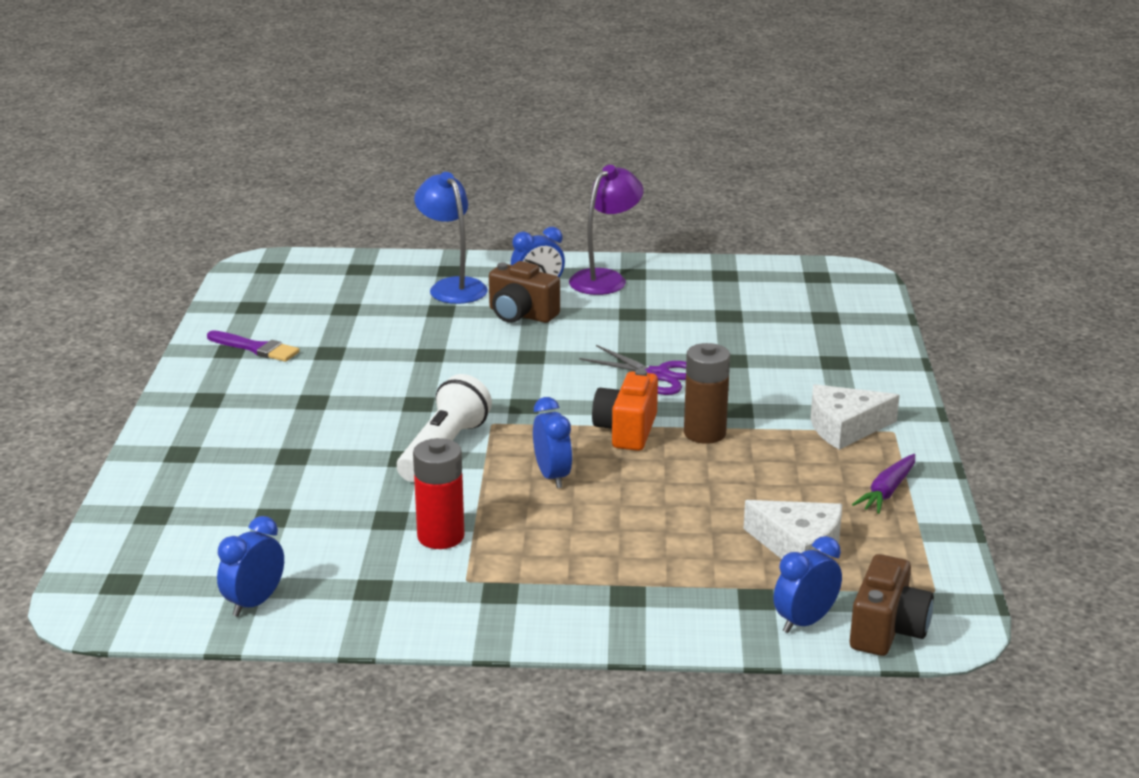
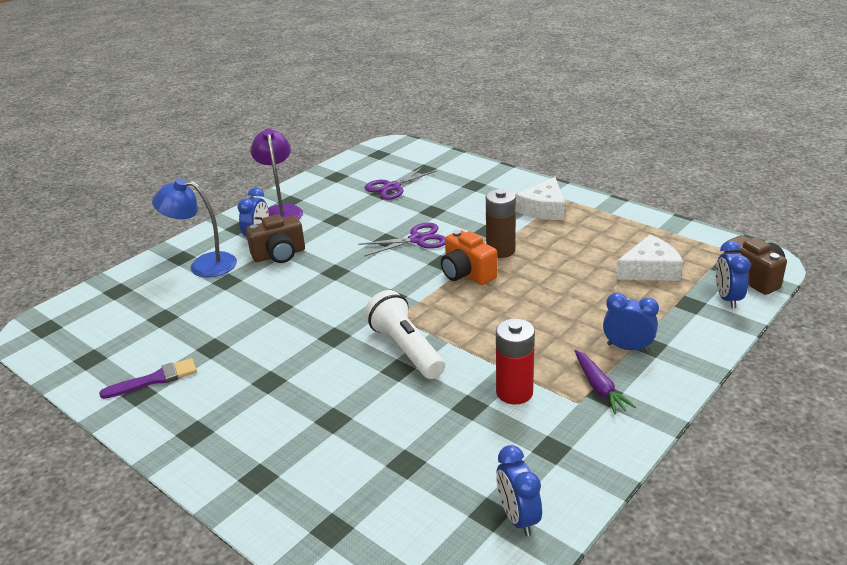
camera: 50 degrees left, 5 degrees up
blue clock [533,397,573,488] -> blue clock moved to [603,293,659,352]
purple carrot [852,454,915,514] -> purple carrot moved to [575,350,636,414]
none -> purple scissors [364,166,436,200]

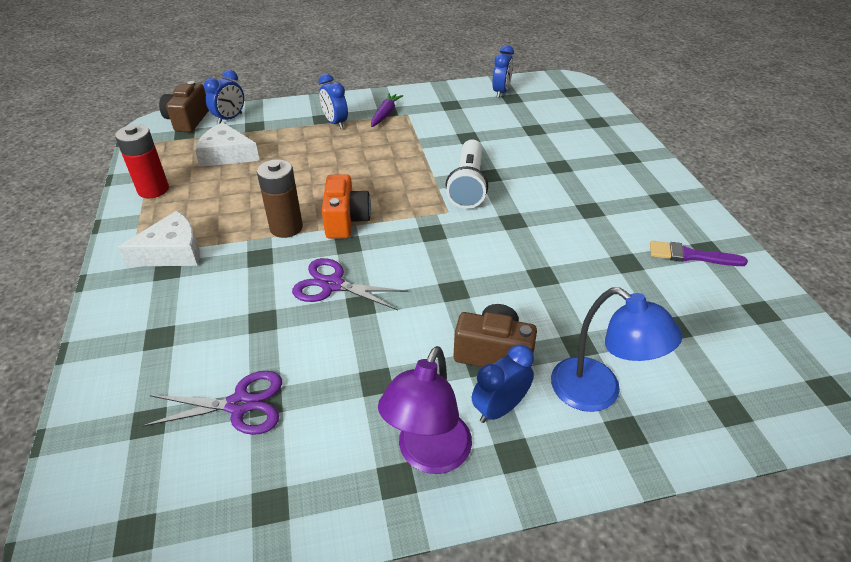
camera: 145 degrees left, 10 degrees up
red battery [496,318,535,405] -> red battery moved to [115,124,169,198]

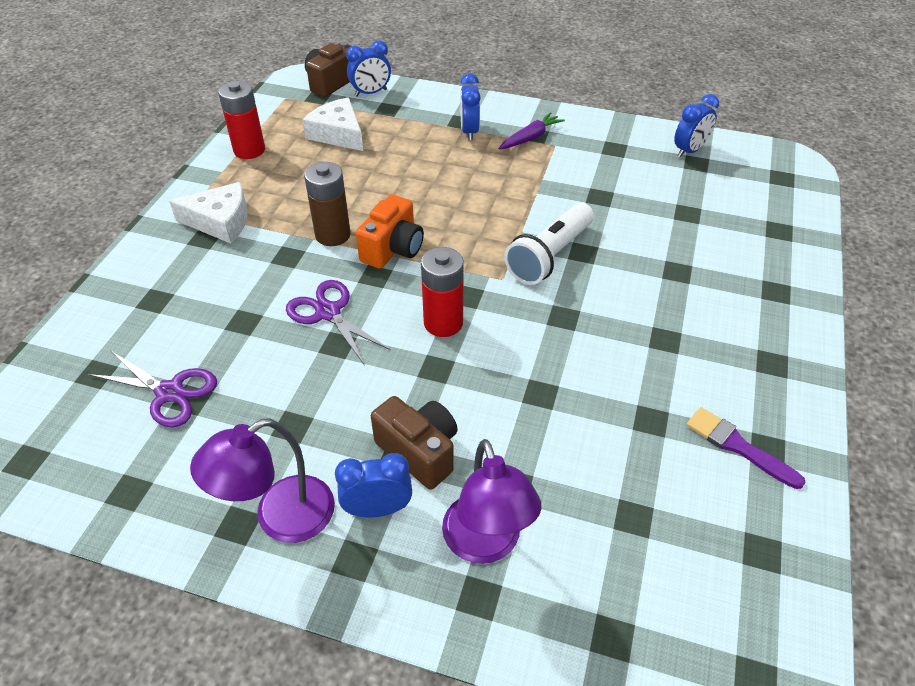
camera: 30 degrees right, 5 degrees up
blue lamp [551,287,683,412] -> purple lamp [442,439,541,564]
none -> red battery [421,247,464,337]

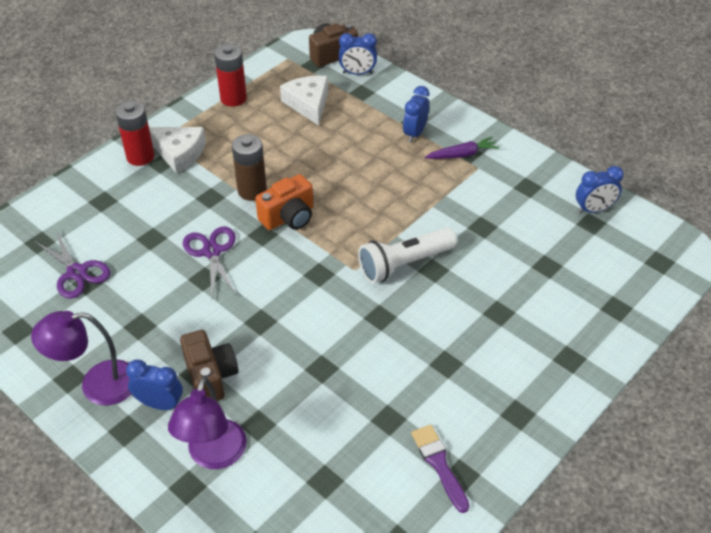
camera: 25 degrees right, 0 degrees up
red battery [421,247,464,337] -> red battery moved to [115,101,155,166]

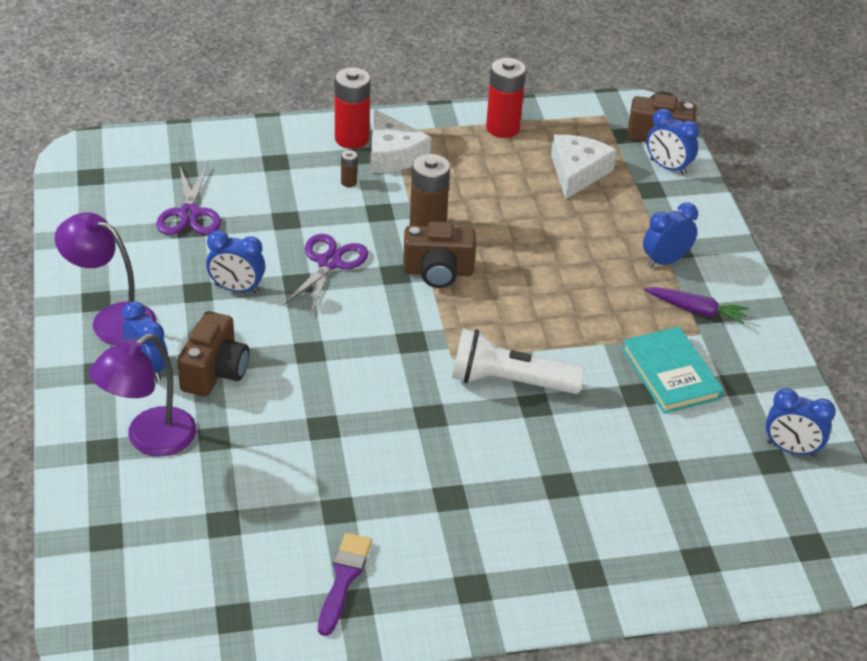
camera: 35 degrees right, 5 degrees down
orange camera [255,174,313,230] -> brown camera [403,222,476,288]
none -> blue clock [206,230,265,294]
none -> brown battery [341,150,357,187]
none -> turquoise book [622,327,723,414]

